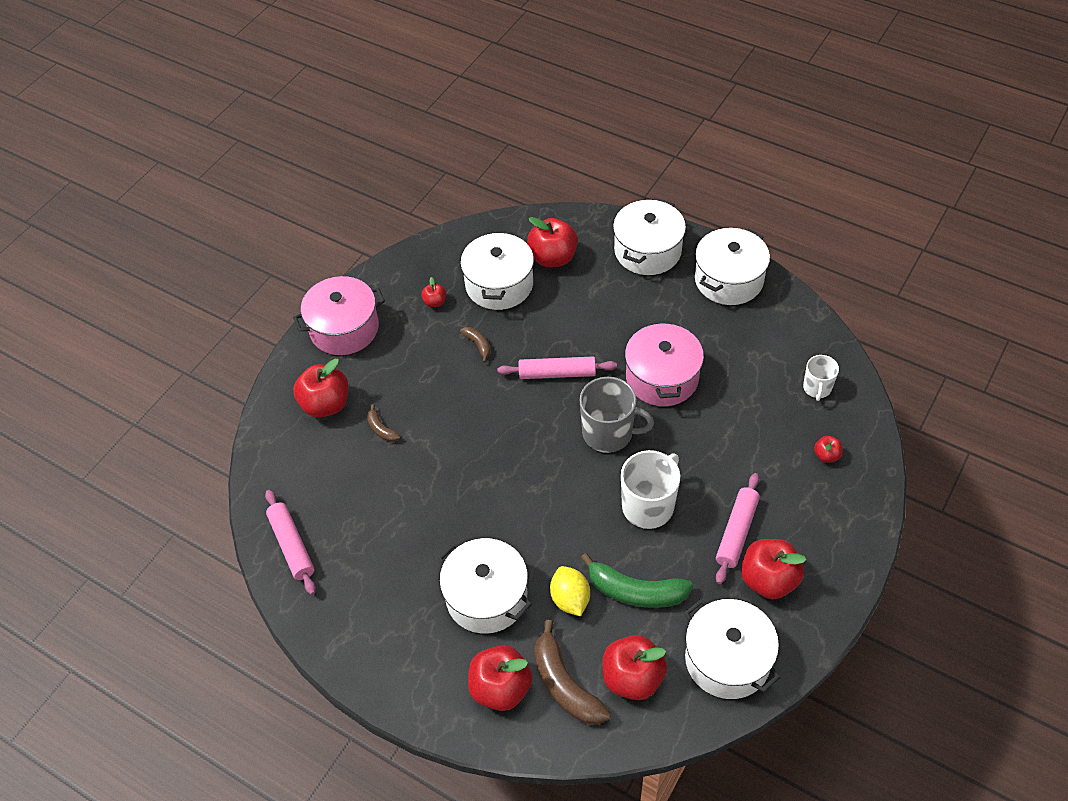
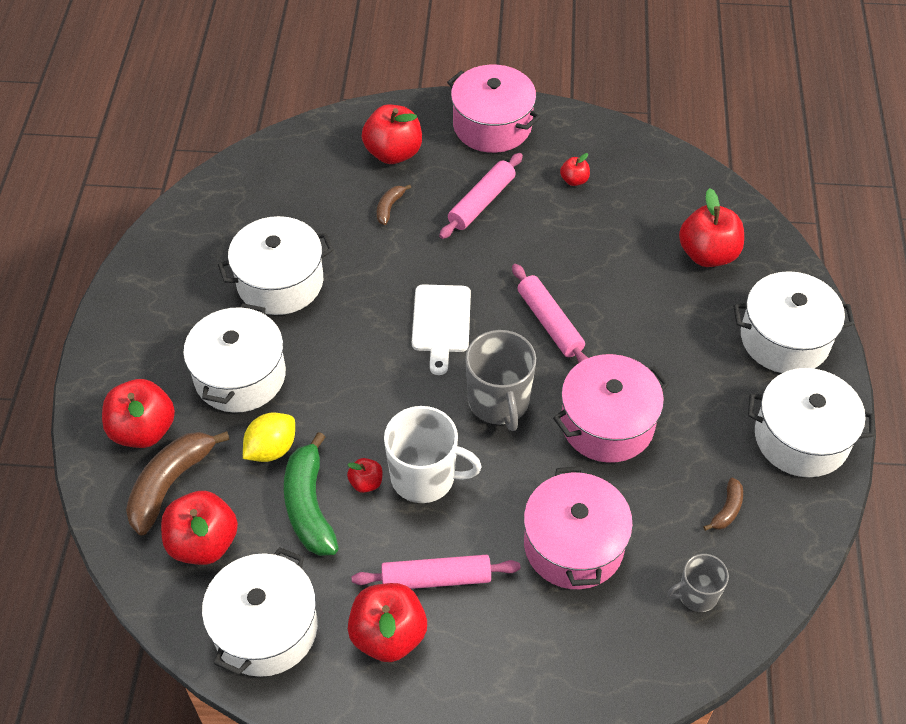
camera: 60 degrees right, 0 degrees up
pink rolling pin [265,490,316,595] -> pink rolling pin moved to [439,153,523,239]
white pot [460,231,534,310] -> white pot moved to [218,216,333,315]
brown banana [460,327,491,363] -> brown banana moved to [703,478,743,531]
white mug [803,355,839,401] -> grey mug [668,554,729,612]
red apple [814,436,843,463] -> red apple moved to [347,458,382,493]
none -> white cutting board [412,284,471,375]
none -> pink pot [524,467,633,589]

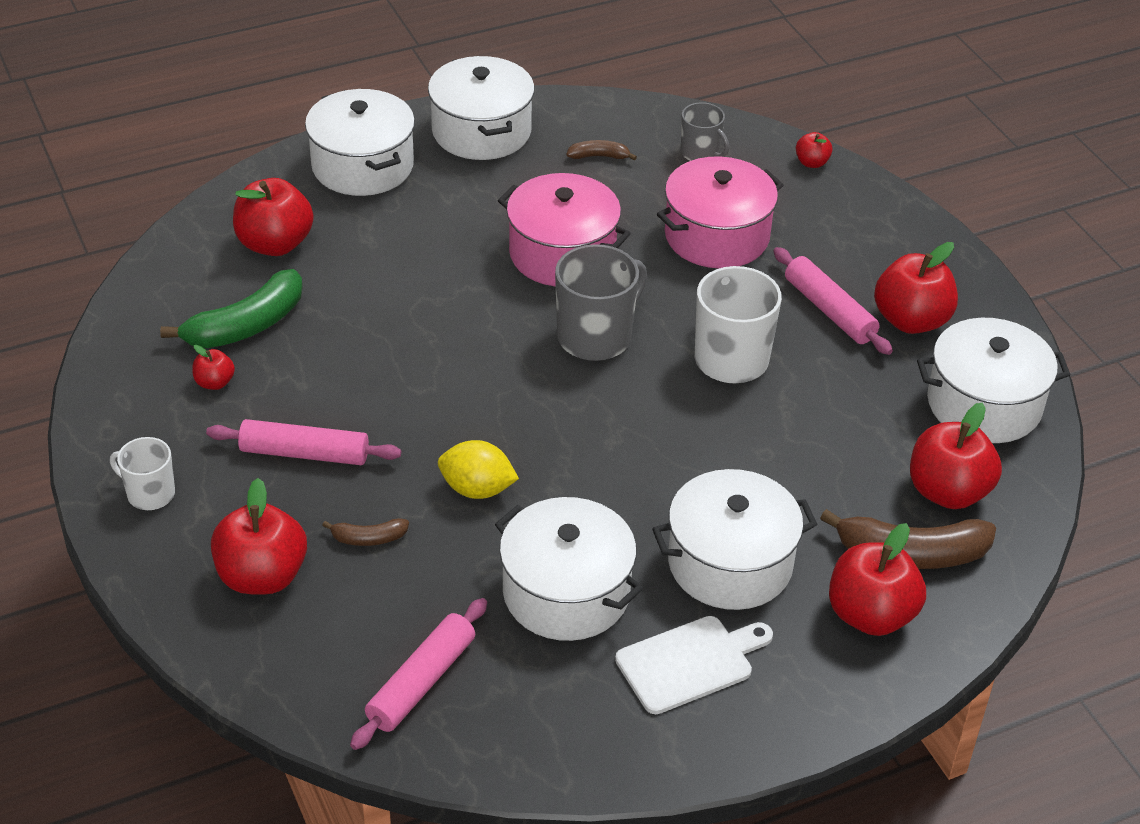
camera: 120 degrees left, 10 degrees down
yellow lemon [243,413,295,462] -> yellow lemon moved to [438,440,519,499]
green banana [284,432,339,556] -> green banana moved to [160,269,303,348]
red apple [347,458,382,493] -> red apple moved to [796,132,832,168]
white cutting board [412,284,471,375] -> white cutting board moved to [615,616,773,714]
pink pot [447,65,541,153] -> white mug [110,437,175,510]
pink rolling pin [512,264,588,363] -> pink rolling pin moved to [350,598,487,750]

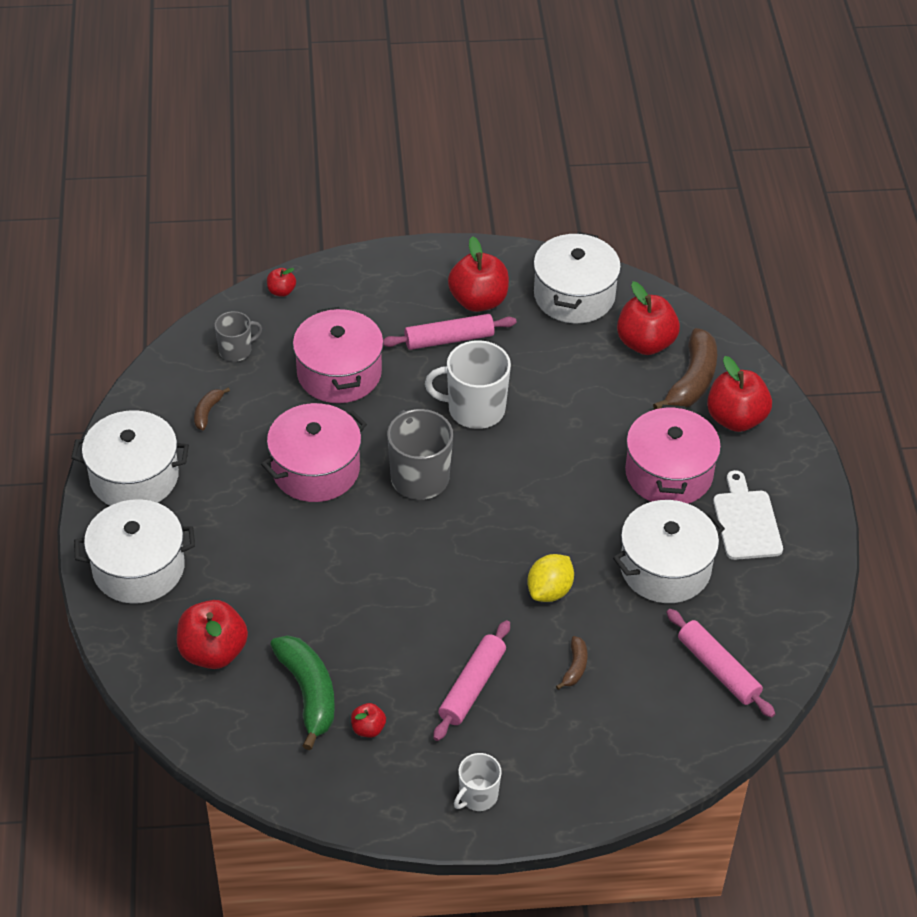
camera: 70 degrees left, 5 degrees up
red apple [211,478,307,595] -> none
white pot [652,469,817,610] -> pink pot [625,405,721,504]

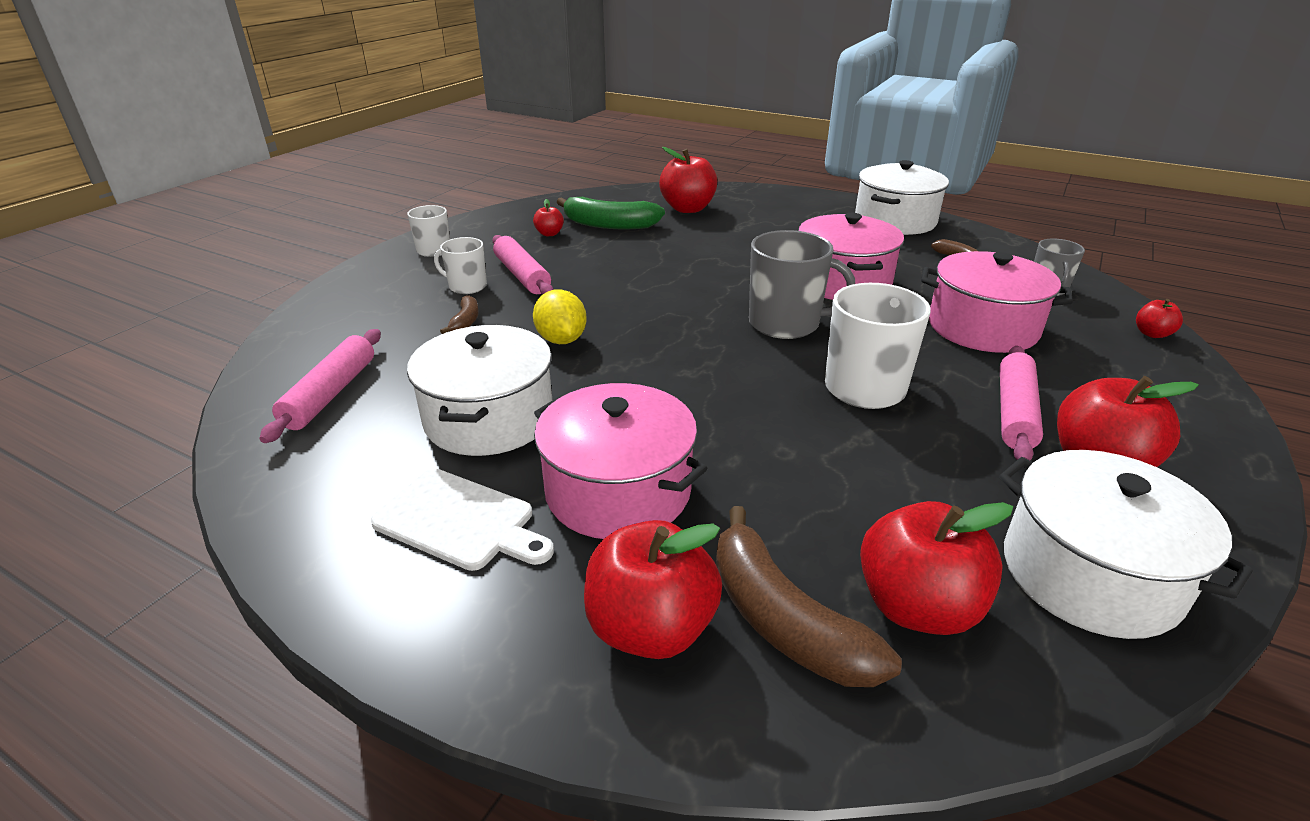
camera: 125 degrees right, 15 degrees down
white pot [74,499,195,604] -> none
brown banana [556,636,587,690] -> brown banana turned 135 degrees counterclockwise [440,295,479,334]
pink rolling pin [666,609,775,718] -> pink rolling pin turned 75 degrees counterclockwise [259,329,381,443]
none -> white mug [434,237,487,294]

